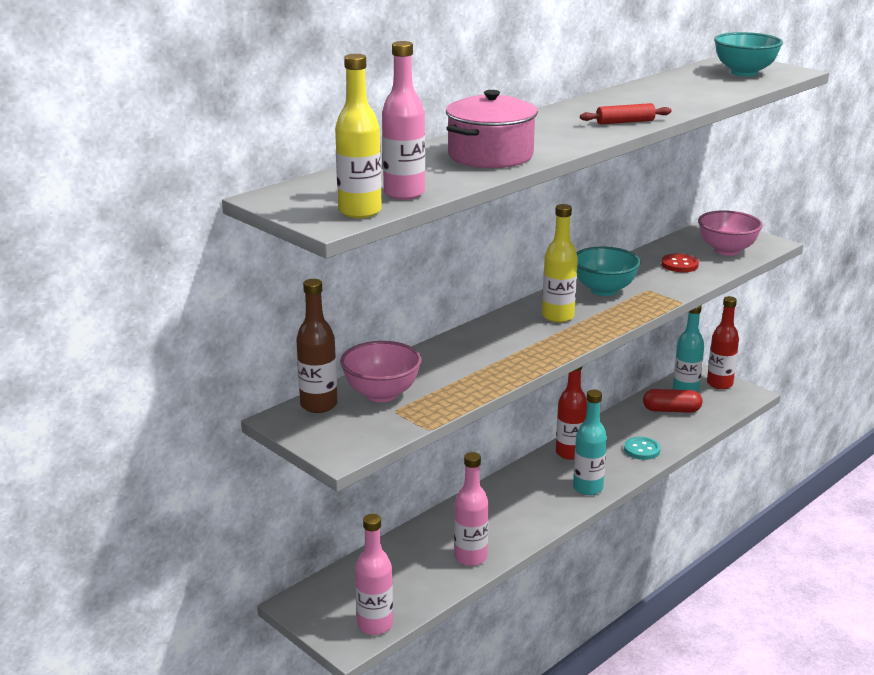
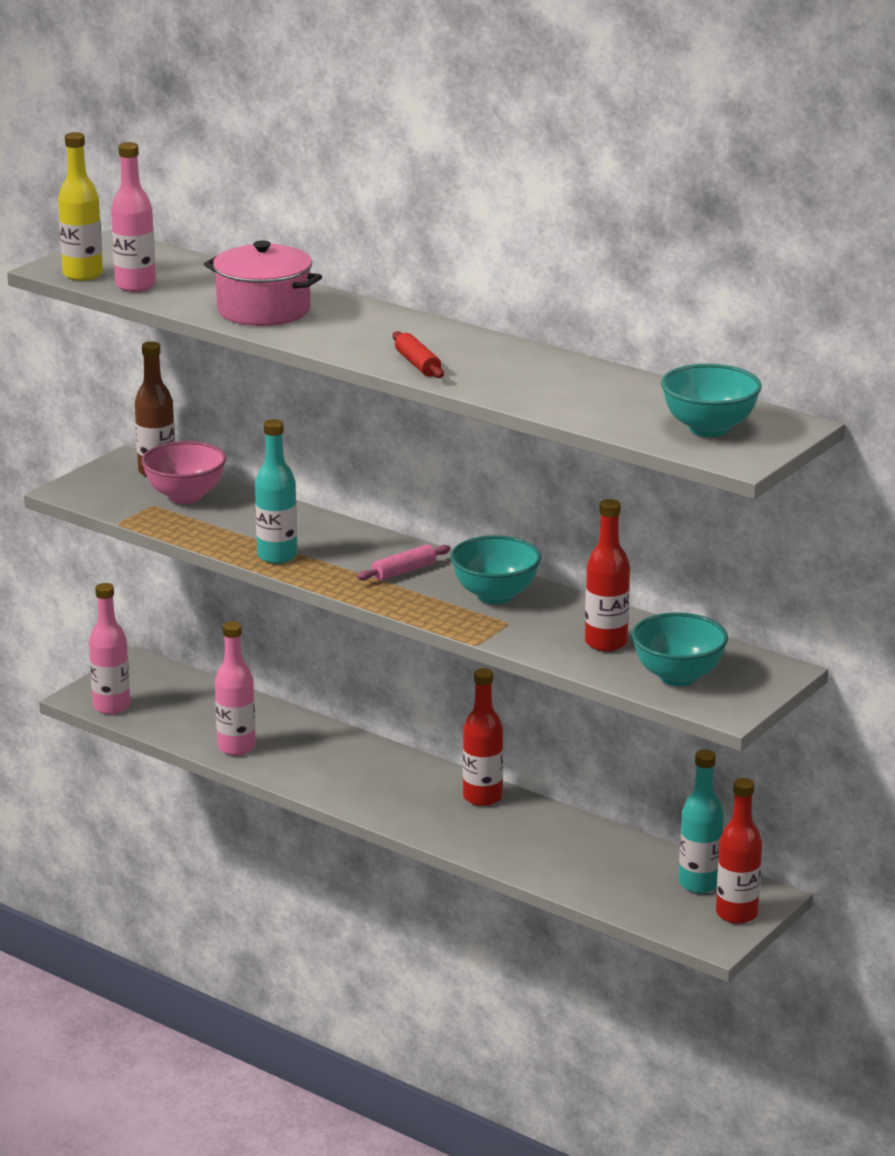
camera: 80 degrees right, 0 degrees up
yellow bottle [542,204,578,323] -> pink rolling pin [357,544,450,581]
turquoise bottle [573,390,607,495] -> turquoise bottle moved to [255,419,298,564]
turquoise button [624,437,660,460] -> none
red capsule [643,389,702,413] -> none
red button [661,254,699,272] -> red bottle [585,499,630,652]
pink bowl [698,210,763,256] -> turquoise bowl [632,613,728,686]

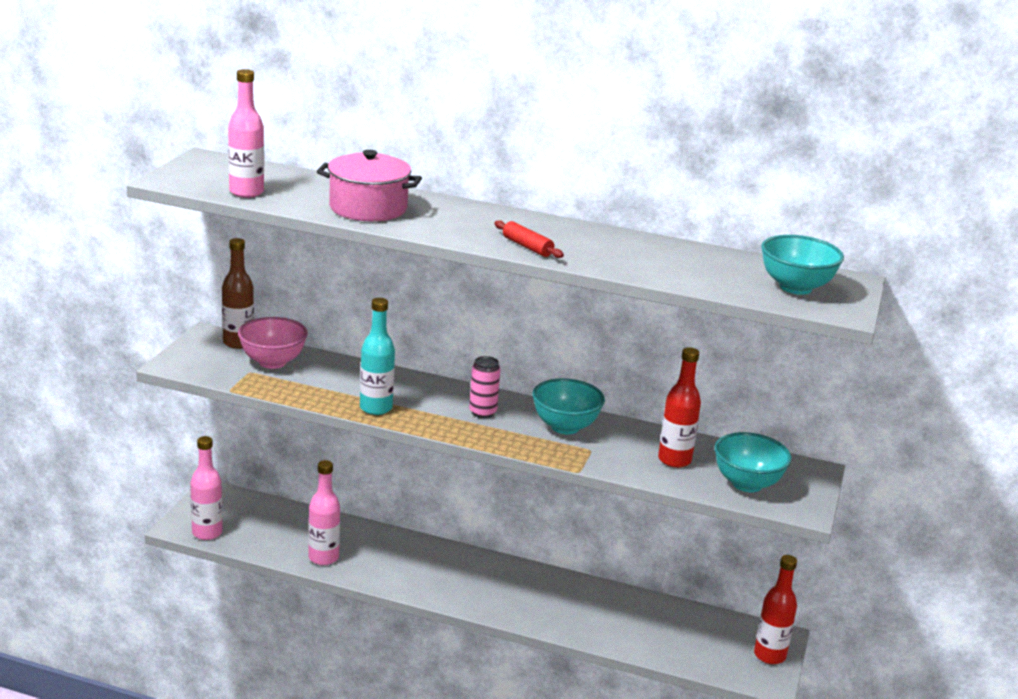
camera: 20 degrees left, 0 degrees up
yellow bottle [58,132,103,281] -> none
pink rolling pin [357,544,450,581] -> pink can [469,356,500,418]
red bottle [463,668,503,806] -> none
turquoise bottle [679,750,724,893] -> none

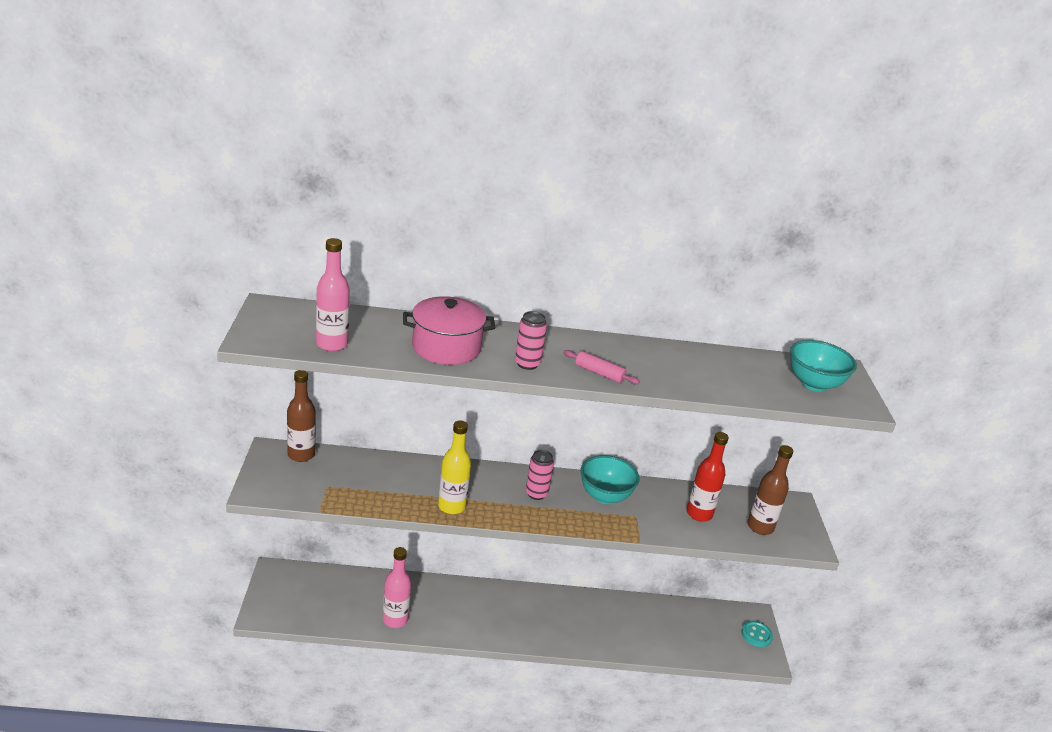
camera: 20 degrees left, 5 degrees up
pink bottle [190,436,223,540] -> none
pink bowl [238,317,308,369] -> none
turquoise bottle [360,298,395,415] -> yellow bottle [438,420,471,514]
red rolling pin [494,220,564,258] -> pink rolling pin [563,350,640,384]
turquoise bowl [715,432,792,492] -> brown bottle [748,445,793,535]
red bottle [754,555,797,664] -> turquoise button [741,621,773,647]
none -> pink can [515,311,547,370]

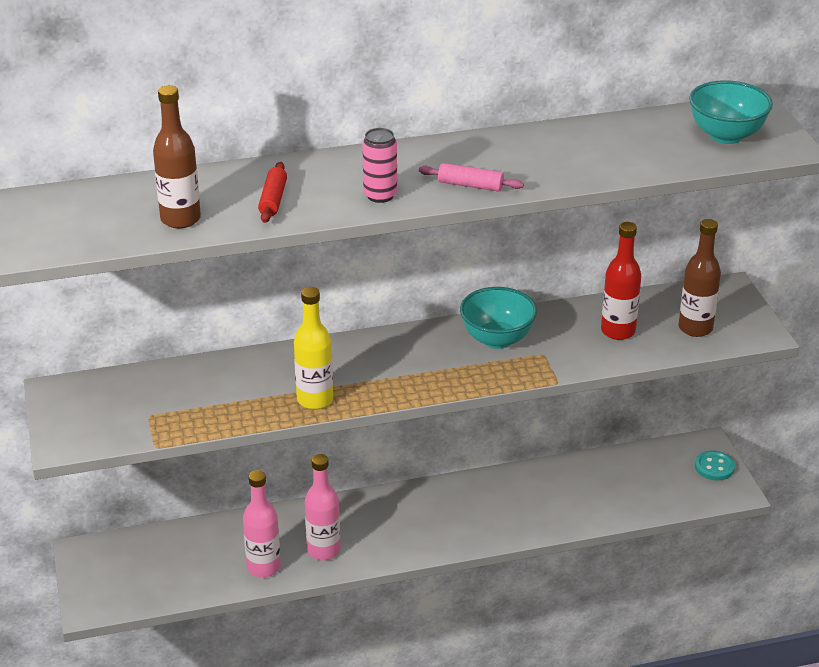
camera: 10 degrees left, 5 degrees up
brown bottle [287,370,316,462] -> brown bottle moved to [153,85,201,228]
pink bottle [316,238,350,352] -> pink bottle moved to [305,454,341,560]
pink pot [403,296,495,365] -> red rolling pin [258,162,287,223]
pink can [526,450,554,500] -> none

